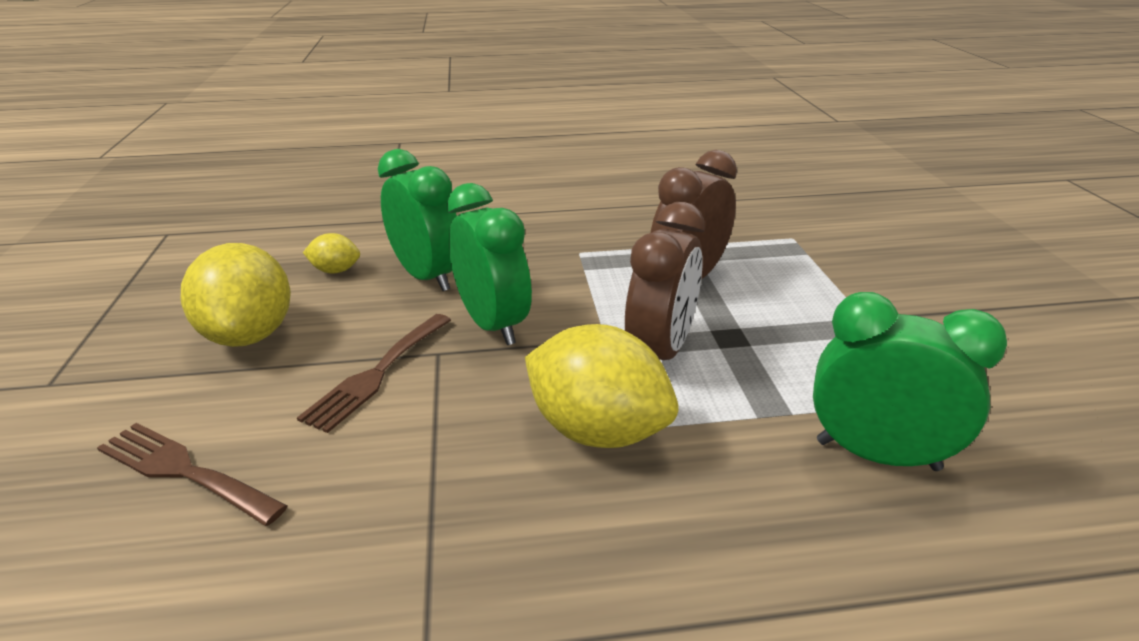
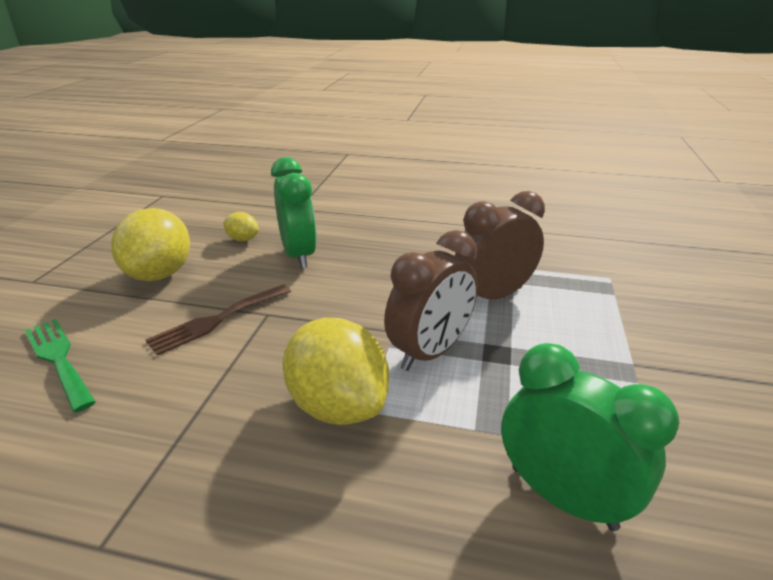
camera: 20 degrees right, 0 degrees up
brown fork [97,423,288,526] -> green fork [25,319,96,412]
green clock [447,183,532,345] -> none

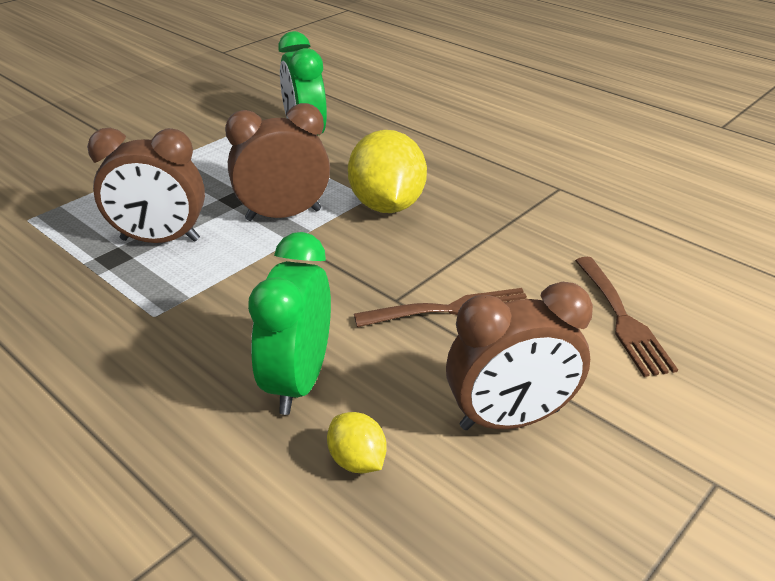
camera: 150 degrees left, 5 degrees up
green fork [25,319,96,412] -> brown fork [575,257,678,377]
yellow lemon [111,208,190,281] -> brown clock [446,282,593,430]

